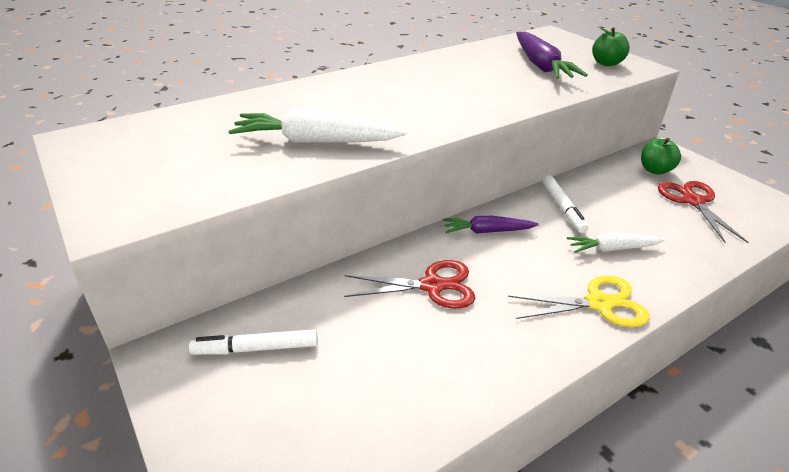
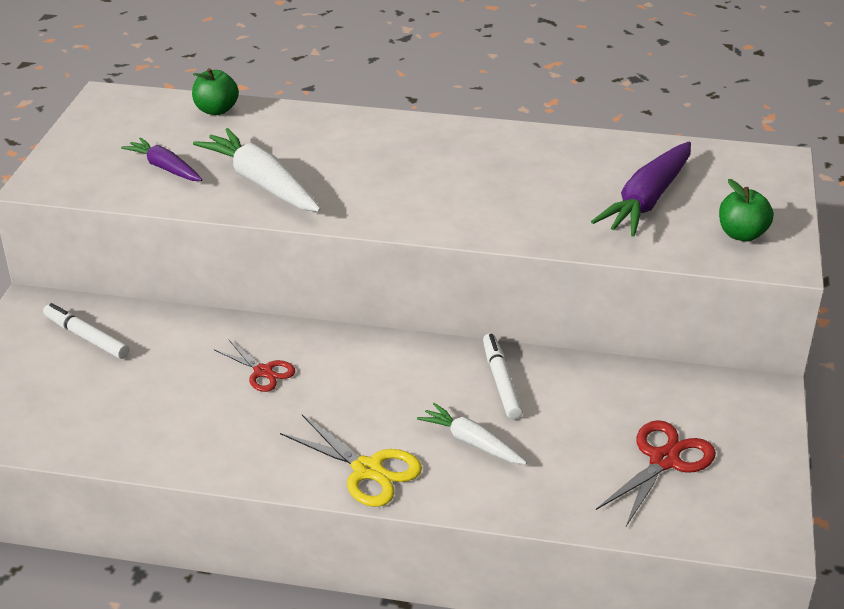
camera: 45 degrees right, 0 degrees up
red scissors [344,260,475,309] -> red scissors [214,339,295,392], size x0.65
purple carrot [443,216,539,233] -> purple carrot moved to [121,137,202,181]
white marker [543,175,588,233] -> white marker turned 135 degrees clockwise [483,334,523,419]
green apple [641,138,681,175] -> green apple moved to [192,68,239,115]

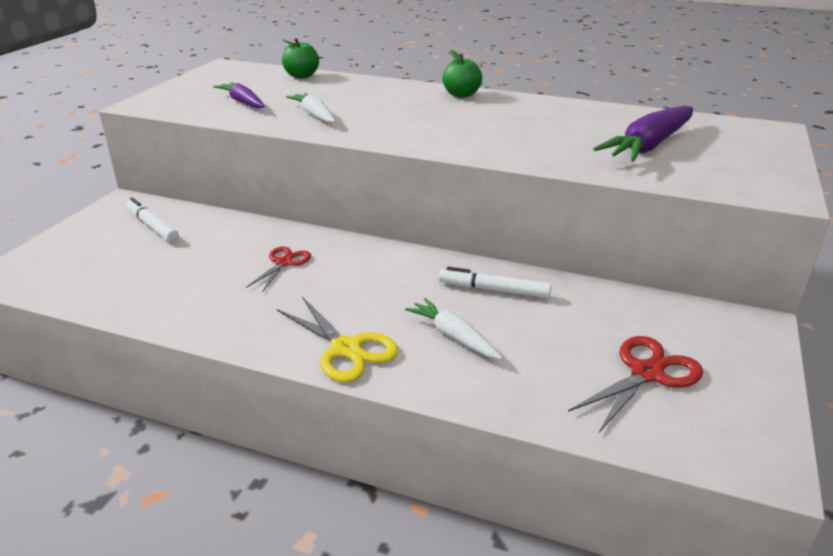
camera: 10 degrees right, 5 degrees down
white carrot [193,128,321,212] -> white carrot [286,93,335,123], size x0.60
red scissors [214,339,295,392] -> red scissors turned 120 degrees counterclockwise [246,246,311,292]
white marker [483,334,523,419] -> white marker turned 75 degrees counterclockwise [439,267,551,298]
green apple [719,179,774,242] -> green apple moved to [442,50,482,98]

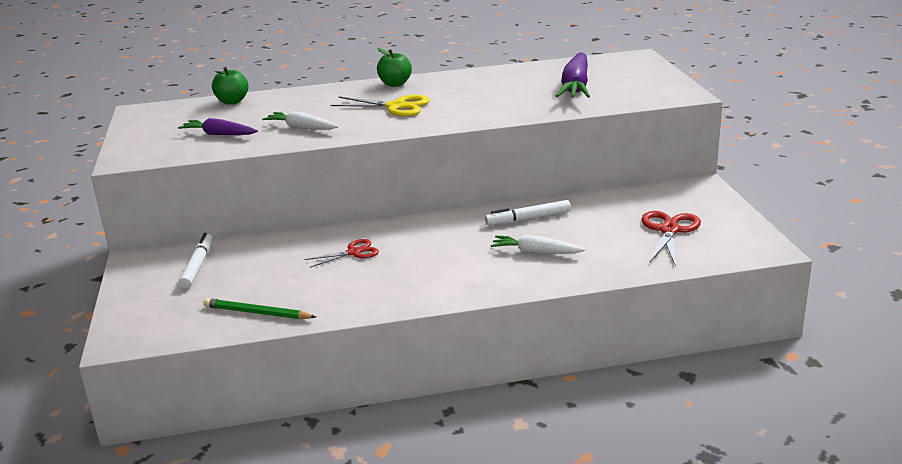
camera: 30 degrees left, 5 degrees down
white marker [126,198,179,242] -> white marker turned 75 degrees clockwise [179,233,213,289]
red scissors [246,246,311,292] -> red scissors turned 75 degrees clockwise [304,239,379,268]
yellow scissors [277,296,398,382] -> yellow scissors moved to [330,95,430,116]
none -> green pencil [203,298,316,319]

